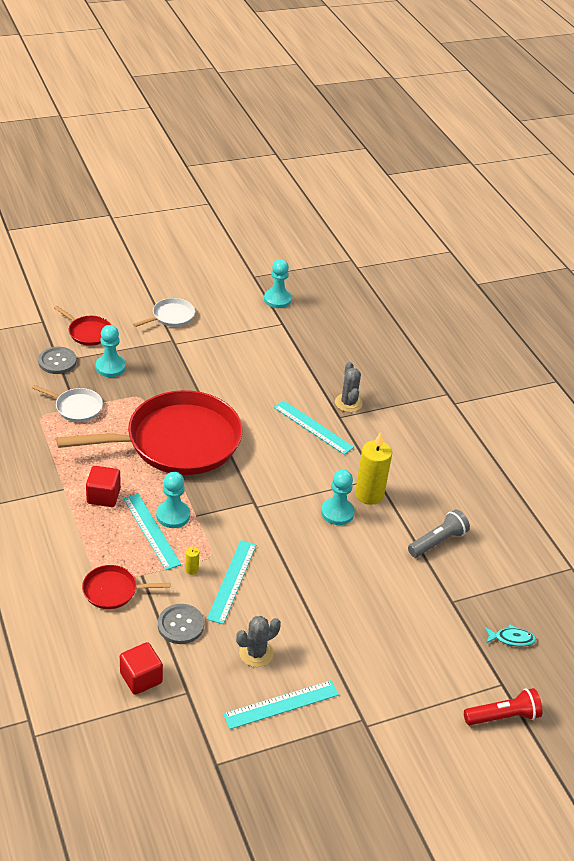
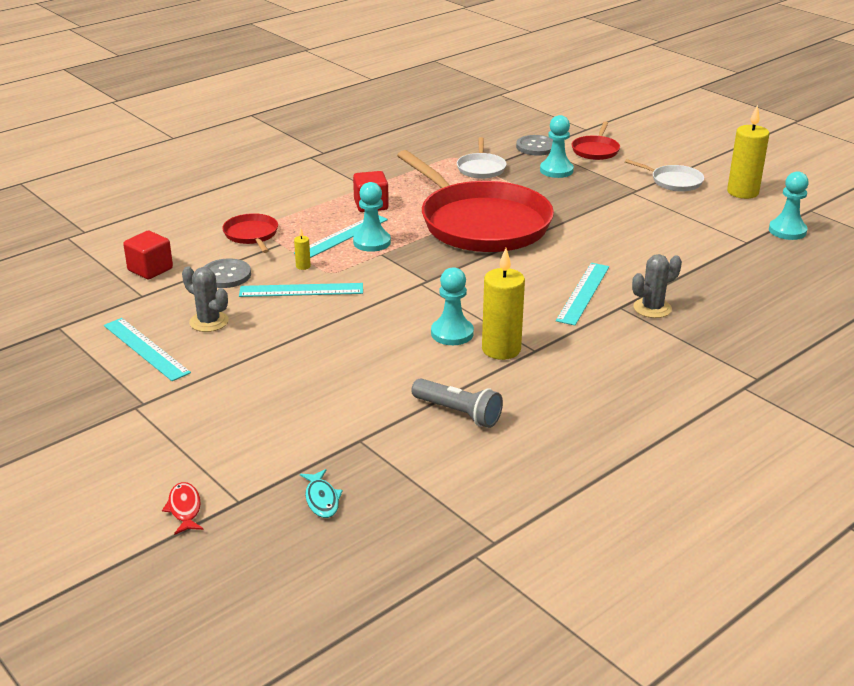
camera: 75 degrees right, 10 degrees down
red flashlight [464,688,543,725] -> red fish [162,482,204,535]
none -> yellow candle [727,105,769,199]

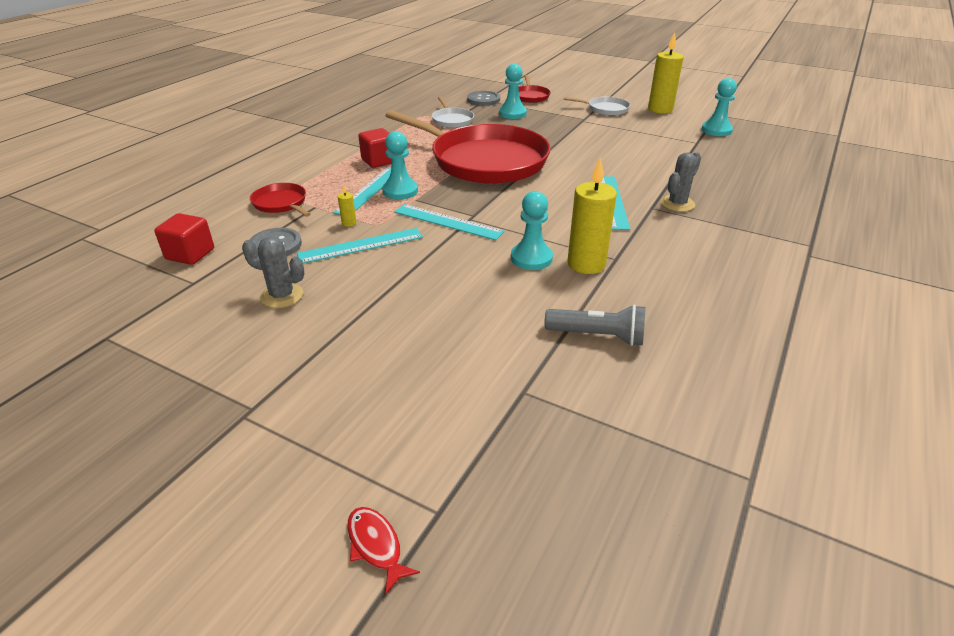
camera: 20 degrees left, 5 degrees up
turquoise ruler [104,318,191,381] -> turquoise ruler moved to [394,204,504,240]
turquoise fish [300,469,343,518] -> none

